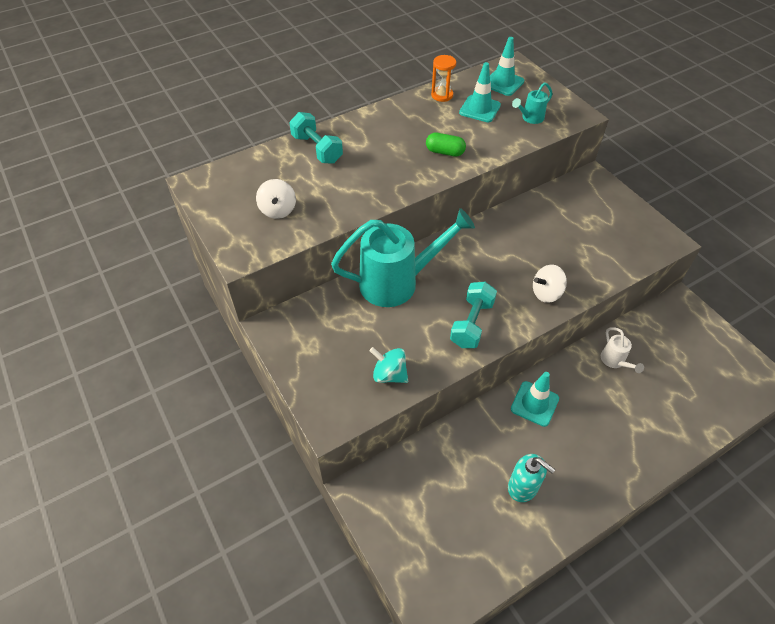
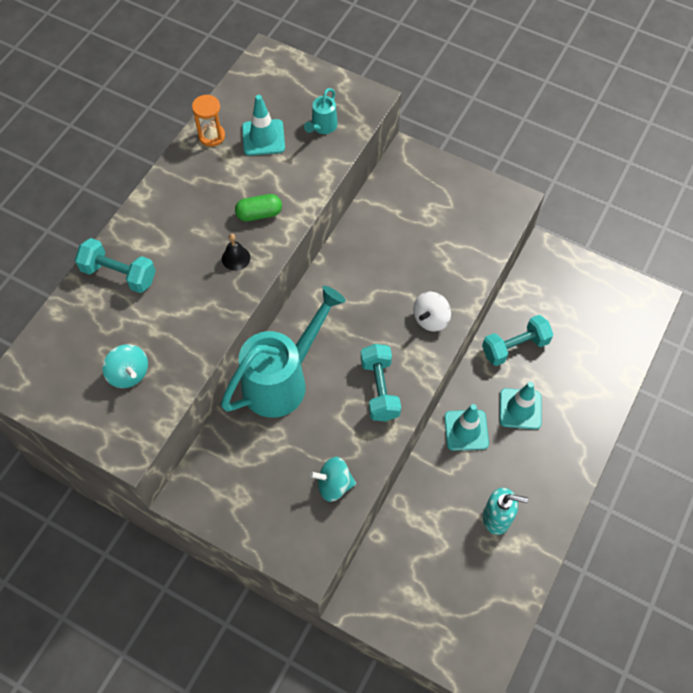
camera: 30 degrees left, 10 degrees up
white spinning top [256,179,296,219] -> turquoise spinning top [103,344,148,388]
turquoise traffic cone [490,37,524,96] -> turquoise traffic cone moved to [500,382,542,429]
white watering can [601,327,644,373] -> turquoise dumbbell [482,315,553,366]
none -> black bell [222,234,251,271]

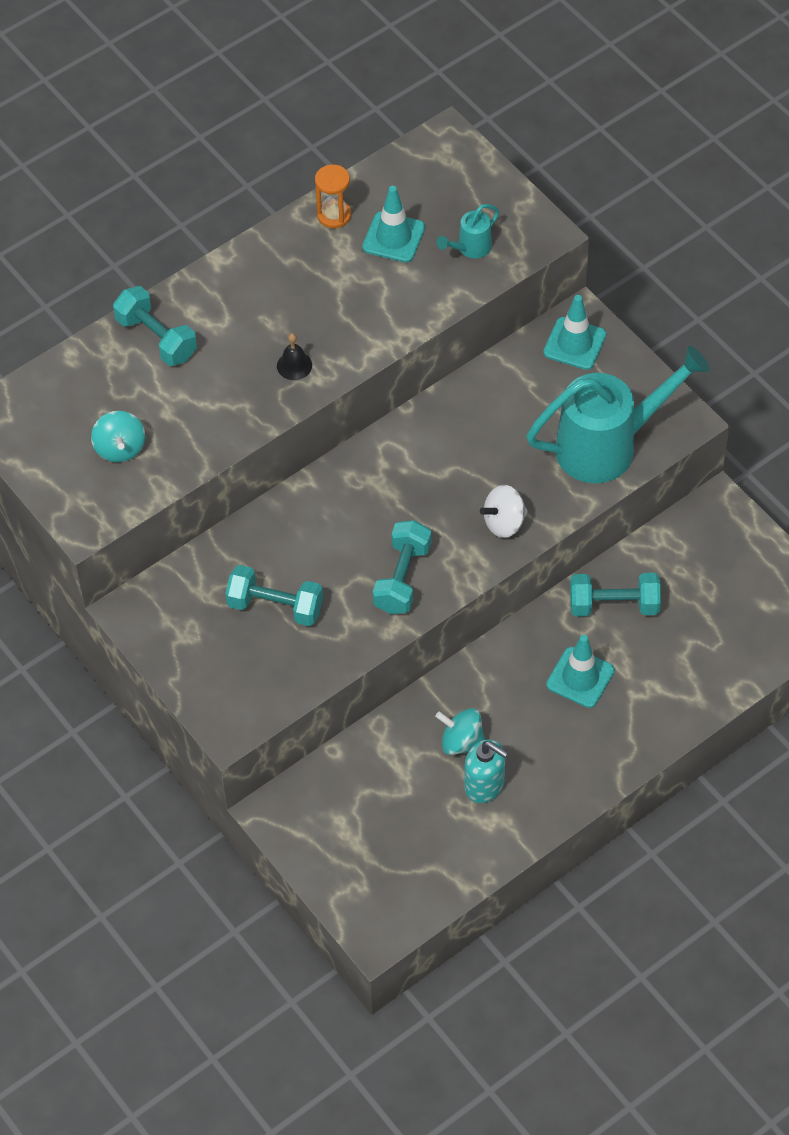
camera: 25 degrees right, 5 degrees down
turquoise watering can [221,286,346,418] -> turquoise watering can moved to [526,346,710,483]
green capsule [235,194,282,221] -> none
turquoise spinning top [310,457,356,502] -> turquoise spinning top moved to [435,708,485,755]
turquoise traffic cone [444,404,489,451] -> turquoise traffic cone moved to [543,295,607,370]
none -> turquoise dumbbell [225,565,323,626]

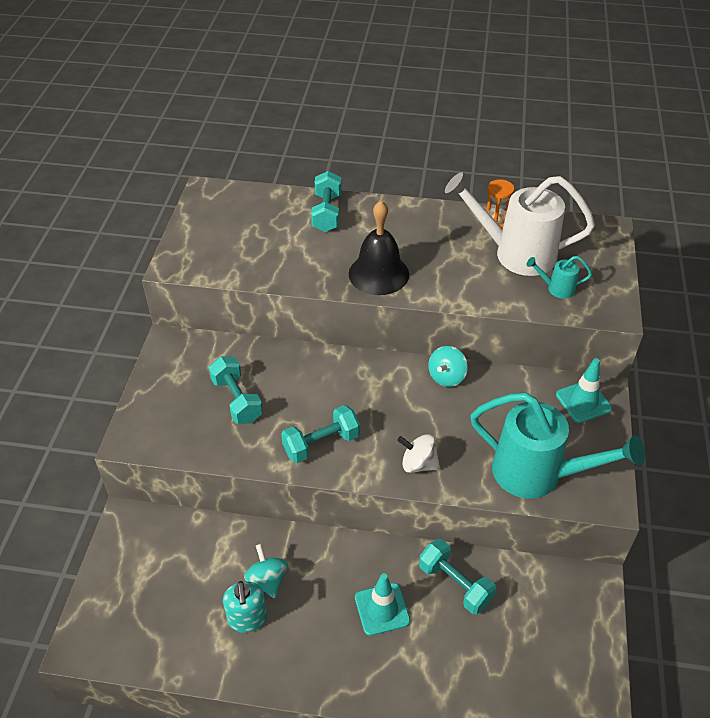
camera: 45 degrees right, 10 degrees down
turquoise spinning top [91,411,145,462] -> turquoise spinning top moved to [428,346,468,387]
black bell [277,333,312,380] -> black bell [349,201,409,295], size x2.24
turquoise traffic cone [362,186,425,263] -> white watering can [445,172,595,276]

